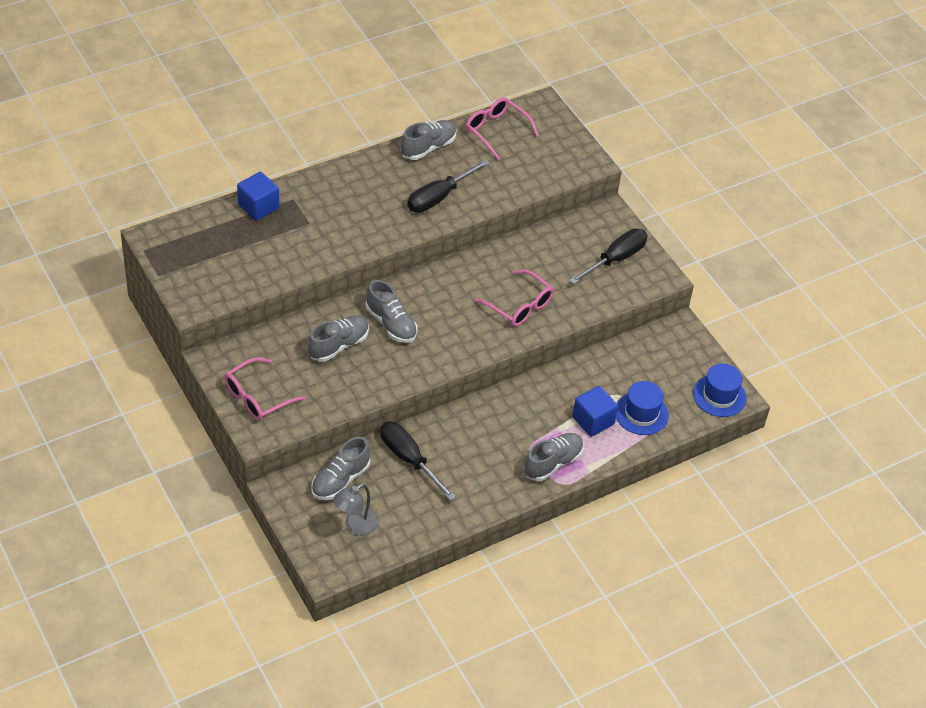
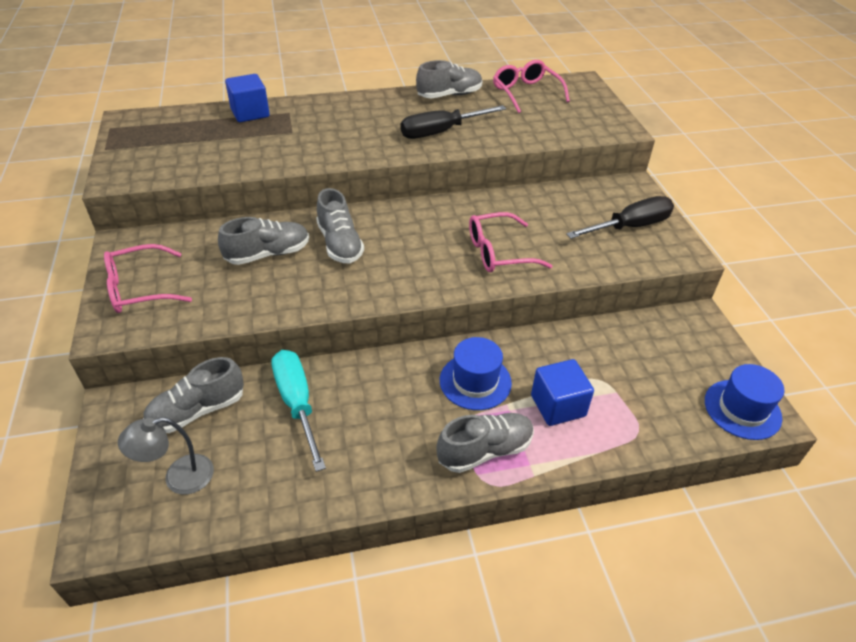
camera: 20 degrees right, 5 degrees down
black screwdriver [380,421,456,501] -> turquoise screwdriver [272,350,326,472]
pink glasses [475,270,554,326] -> pink glasses turned 105 degrees clockwise [469,212,552,272]
blue hat [616,381,669,435] -> blue hat moved to [440,337,512,410]

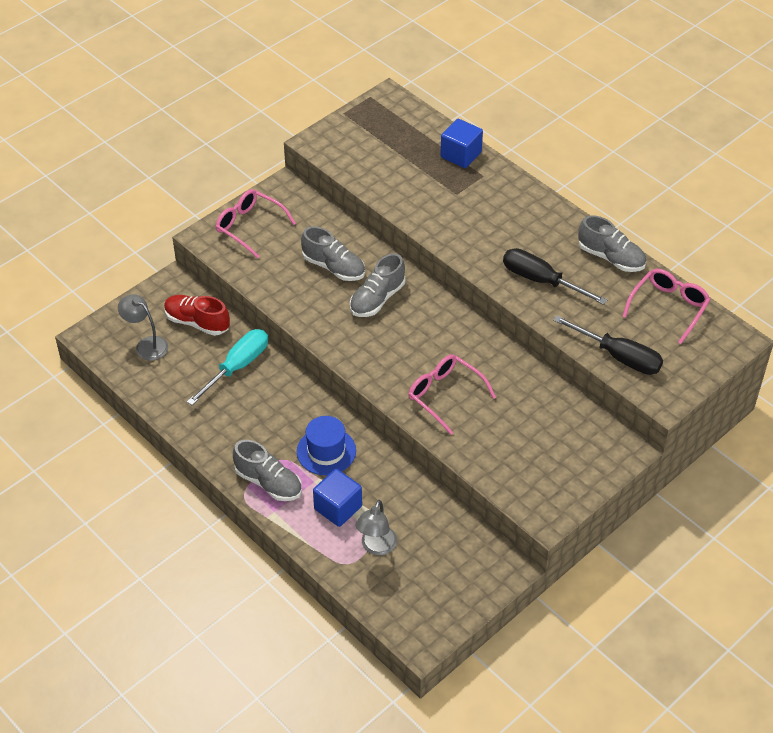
camera: 60 degrees right, 5 degrees up
grey shoe [143,357,244,433] -> red shoe [164,295,230,336]
black screwdriver [566,196,674,239] -> black screwdriver moved to [553,315,663,375]
blue hat [705,364,785,440] -> none
none -> grey lamp [356,500,397,555]

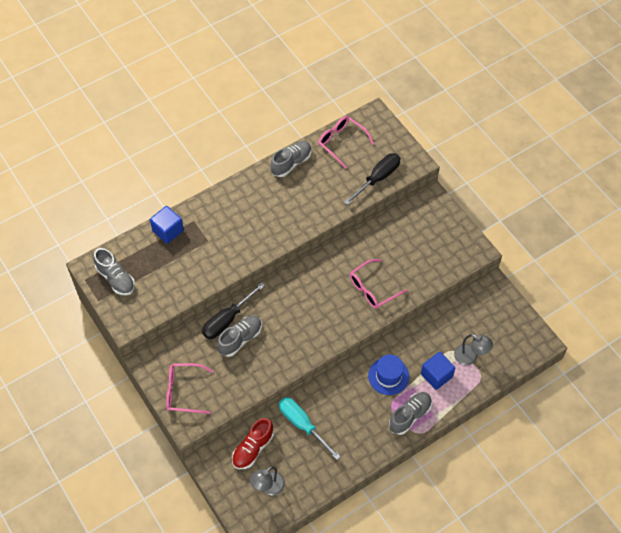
camera: 80 degrees left, 10 degrees up
pink glasses [216,189,296,258] -> pink glasses turned 45 degrees clockwise [166,363,214,414]
grey shoe [350,253,405,317] -> grey shoe moved to [93,248,135,295]
black screwdriver [503,248,607,305] -> black screwdriver moved to [202,282,265,339]

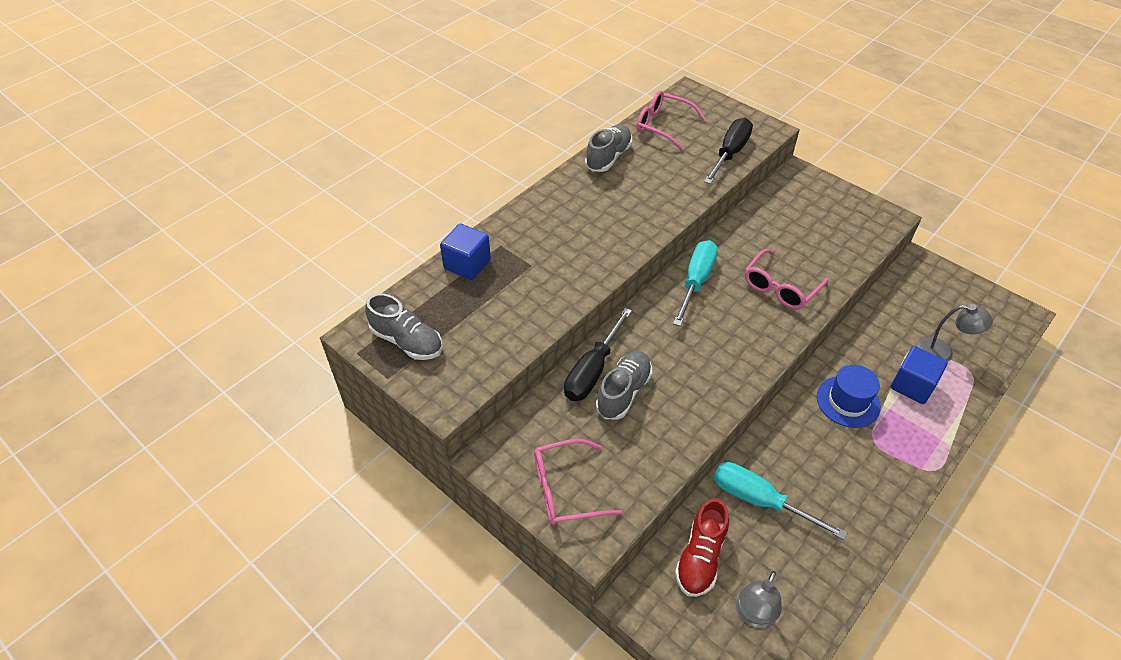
camera: 15 degrees left, 10 degrees down
grey shoe [389,392,432,435] -> none
none -> turquoise screwdriver [673,240,718,326]

